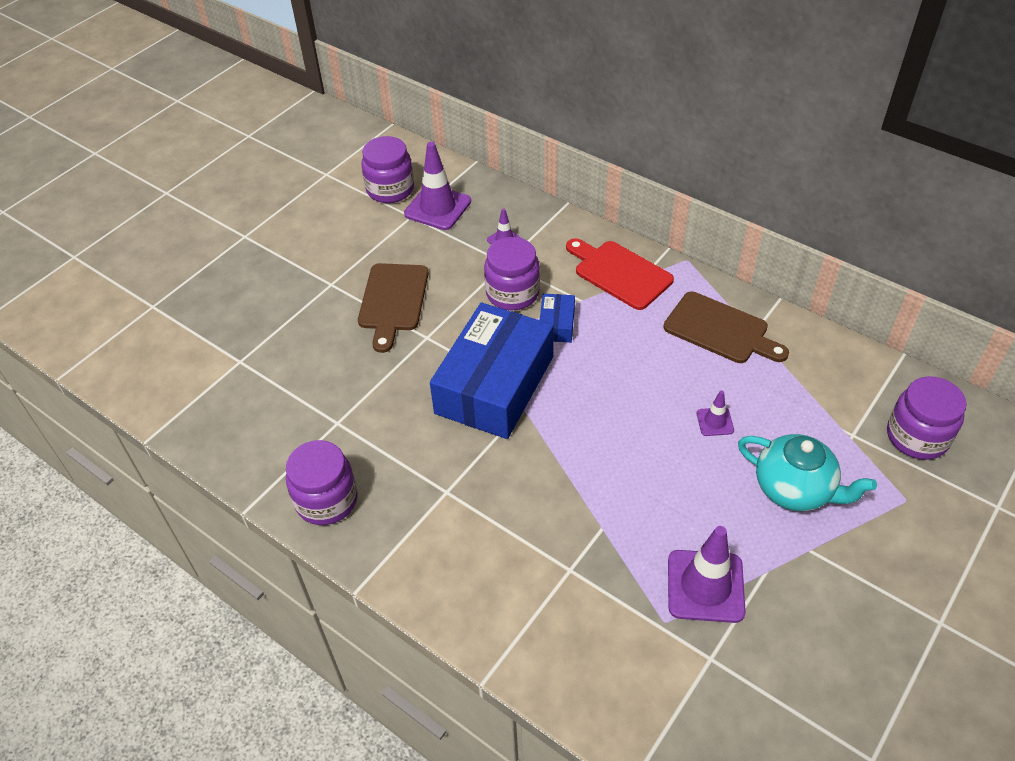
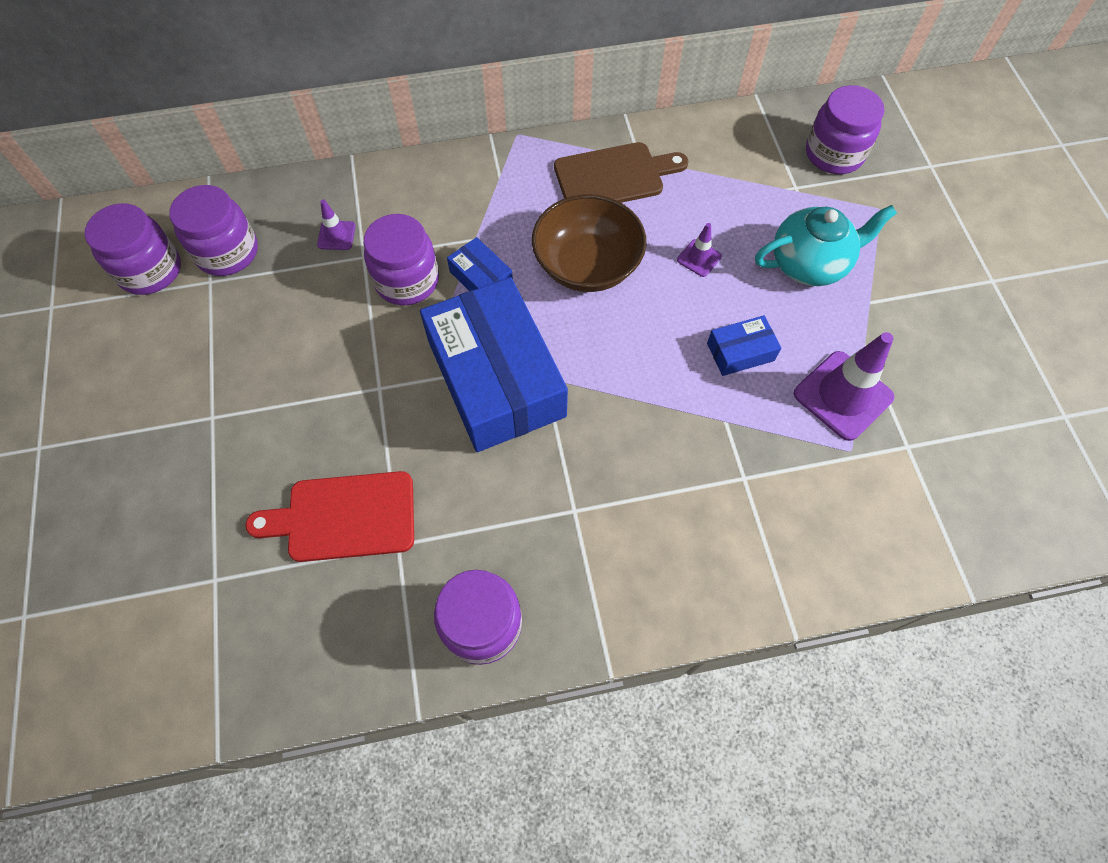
camera: 50 degrees left, 15 degrees up
brown cutting board [358,263,429,353] -> none
purple traffic cone [404,142,471,230] -> purple jar [169,185,258,276]
red cutting board [566,238,674,310] -> red cutting board moved to [246,471,414,562]
none -> brown bowl [532,194,646,292]
none -> blue box [707,315,781,376]

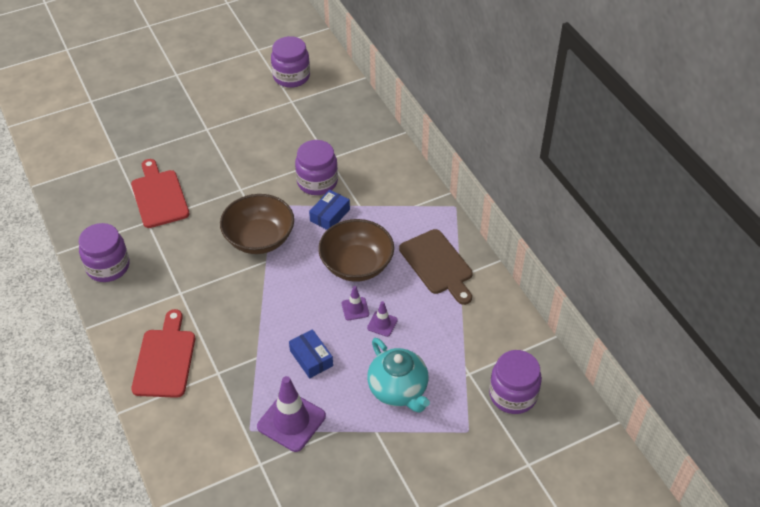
camera: 75 degrees right, 15 degrees down
purple jar [169,185,258,276] -> none
purple traffic cone [317,200,356,250] -> purple traffic cone moved to [342,286,369,320]
blue box [420,277,568,452] -> brown bowl [220,194,294,254]
none -> red cutting board [131,309,195,398]

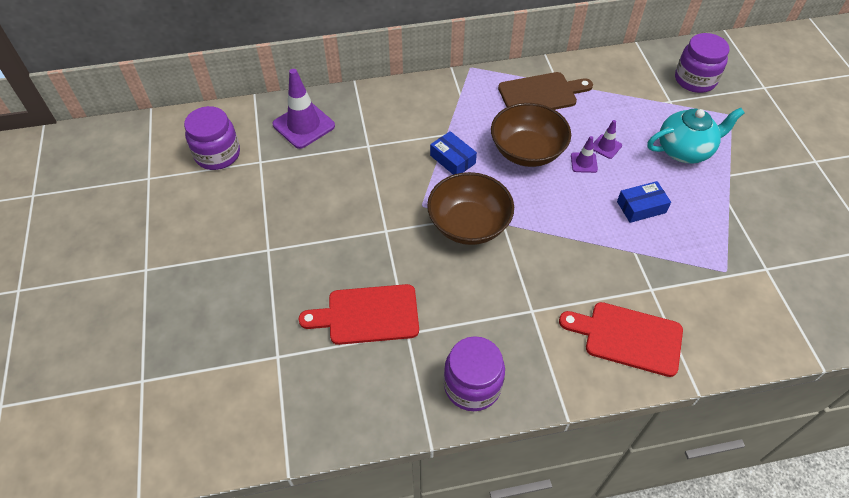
camera: 75 degrees left, 5 degrees up
purple traffic cone [257,376,326,452] -> purple traffic cone moved to [273,69,335,149]
purple jar [295,140,338,195] -> none

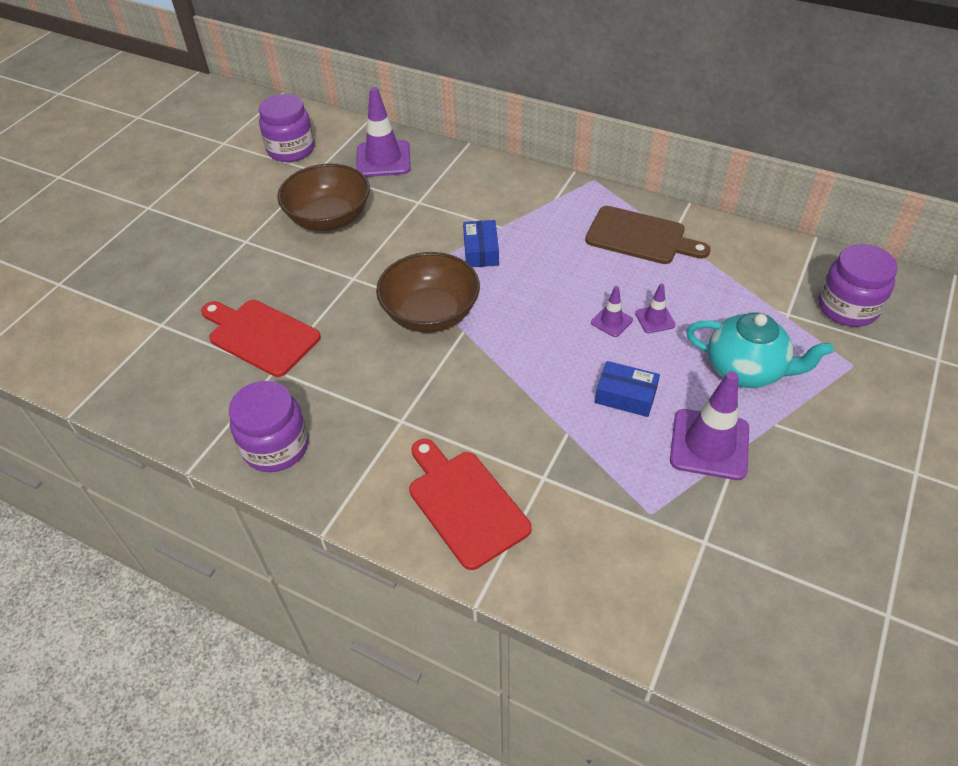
camera: 40 degrees right, 5 degrees down
brown bowl [491,103,571,167] -> brown bowl moved to [277,163,370,231]
none -> purple traffic cone [670,371,749,480]

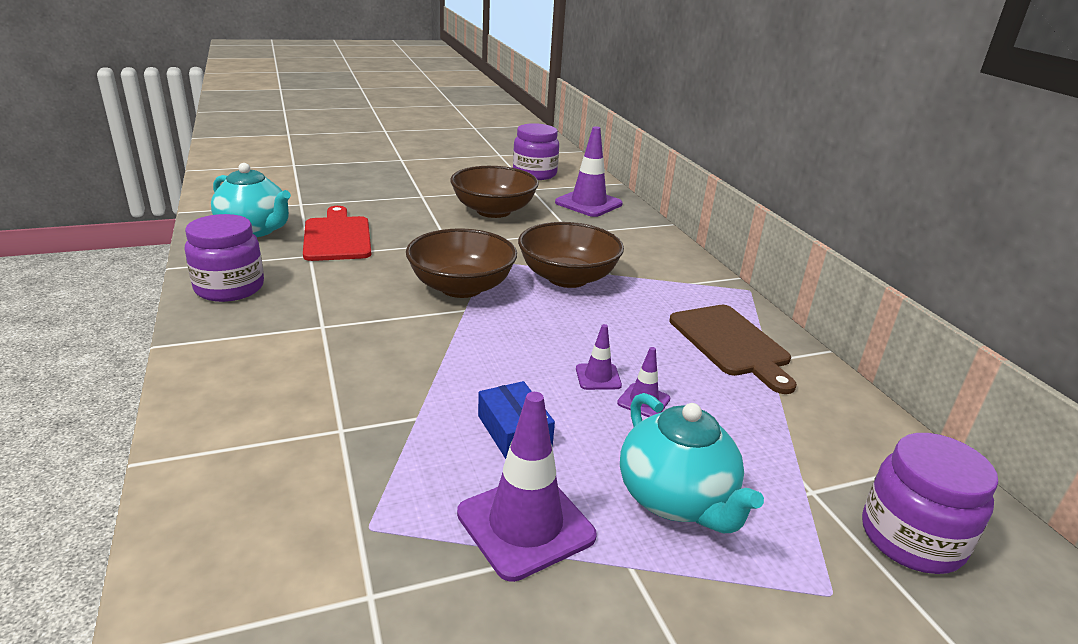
camera: 40 degrees right, 20 degrees down
red cutting board [409,439,532,570] -> none
blue box [463,220,499,267] -> brown bowl [518,222,624,288]
none -> turquoise teapot [211,163,291,237]

